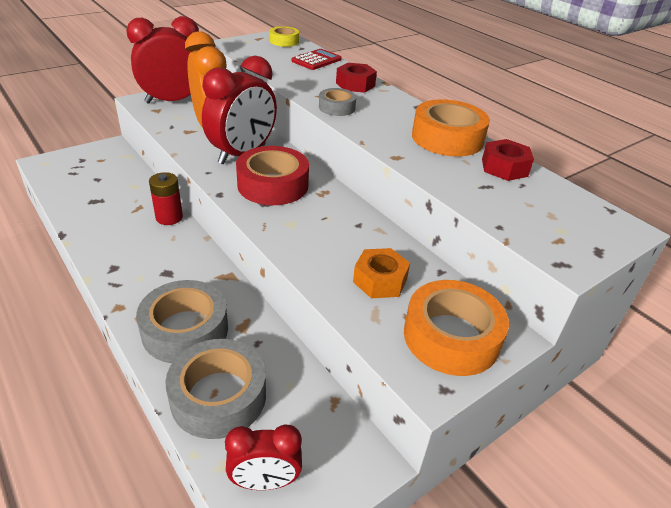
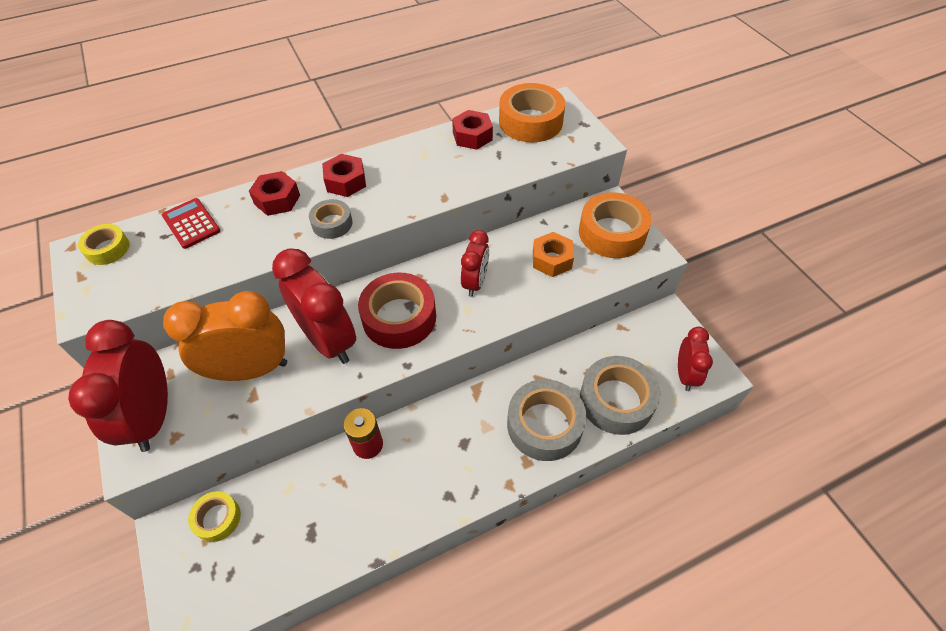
camera: 75 degrees left, 15 degrees up
orange tape [412,99,490,156] -> orange tape moved to [499,83,565,143]
none -> yellow tape [188,491,241,542]
none -> red nut [322,154,366,197]
none -> red clock [461,230,489,297]

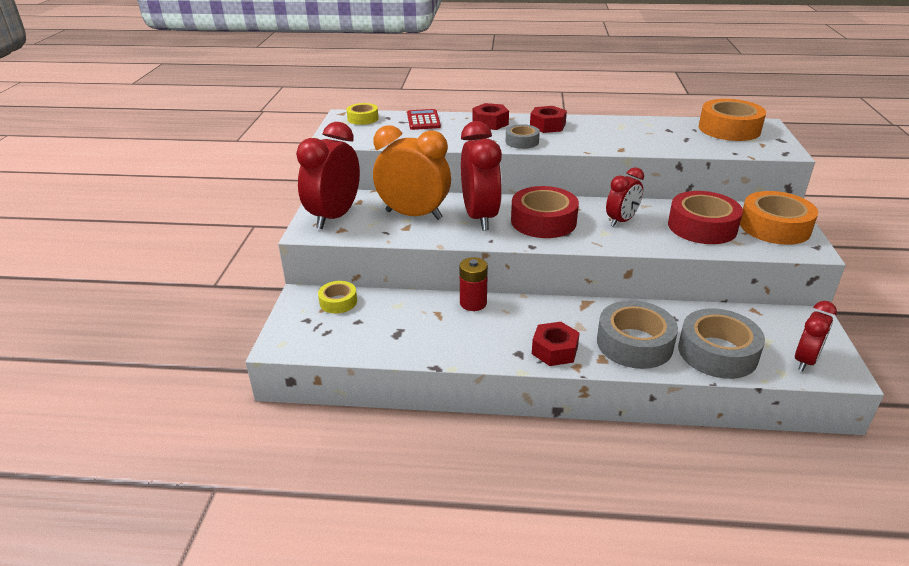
camera: 30 degrees right, 20 degrees down
red nut [452,110,493,150] -> red nut moved to [532,322,580,366]
orange nut [533,232,574,277] -> red tape [668,191,743,244]

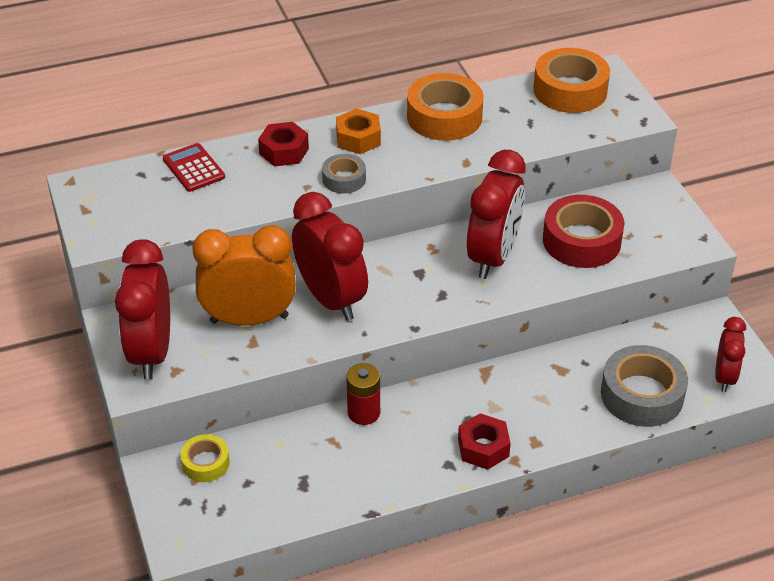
camera: 25 degrees left, 10 degrees up
yellow tape [347,103,379,125] -> none
red tape [511,186,579,238] -> none
red nut [530,106,567,133] -> orange nut [336,109,381,154]
grey tape [597,300,678,369] -> none
red clock [606,167,644,227] -> red clock [467,150,526,279], size x1.74
orange tape [740,191,818,245] -> orange tape moved to [407,73,484,141]

